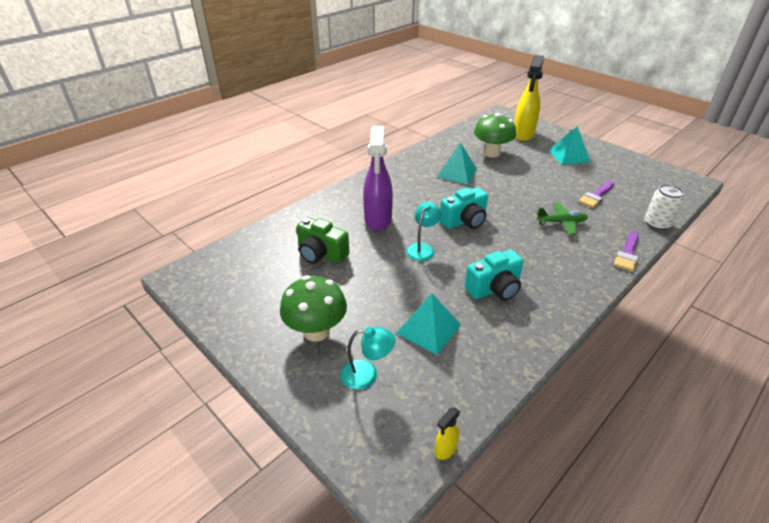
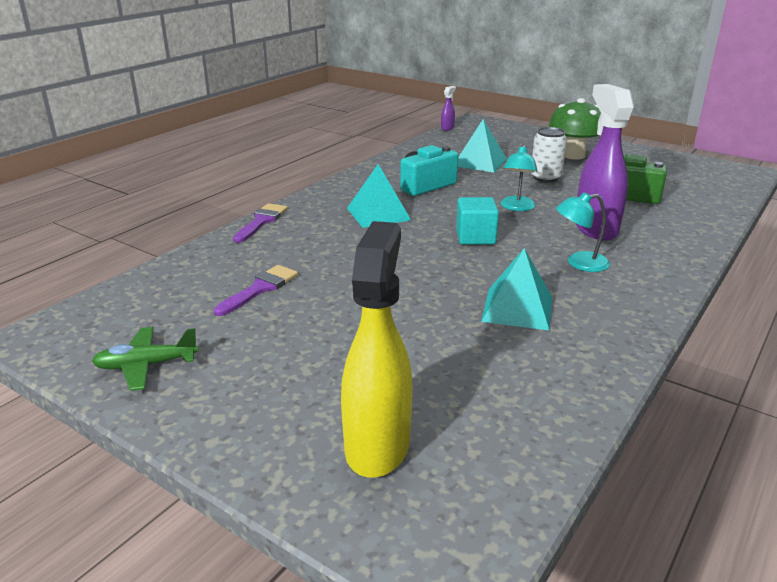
camera: 170 degrees right, 10 degrees down
turquoise lamp [340,327,396,390] -> turquoise lamp moved to [556,192,610,272]
yellow spray bottle [435,407,460,460] -> purple spray bottle [441,86,456,131]
turquoise camera [440,187,488,229] -> turquoise cube [456,197,499,245]
green mushroom [474,113,516,158] -> none
green plane [536,203,588,235] -> green plane moved to [92,327,199,391]
turquoise pyramid [549,126,591,165] -> turquoise pyramid moved to [347,164,411,228]
white can [645,184,684,230] -> white can moved to [531,127,567,182]

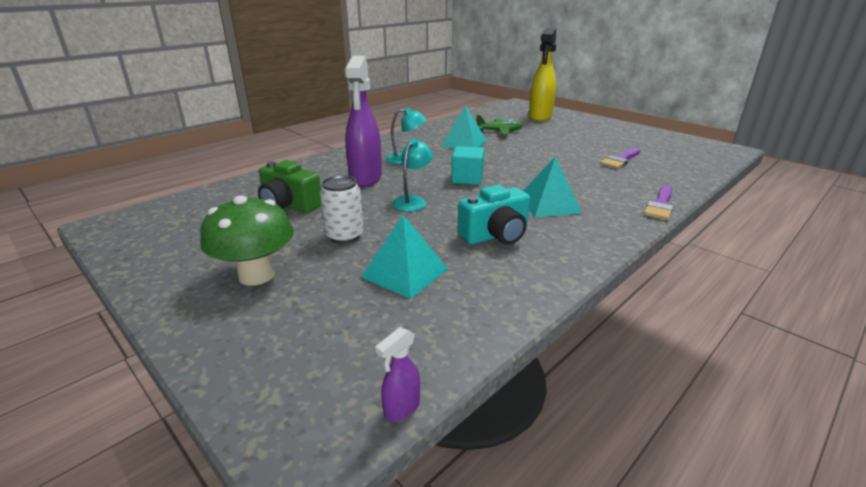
camera: 170 degrees left, 0 degrees up
green plane [92,327,199,391] -> green plane moved to [477,115,523,135]

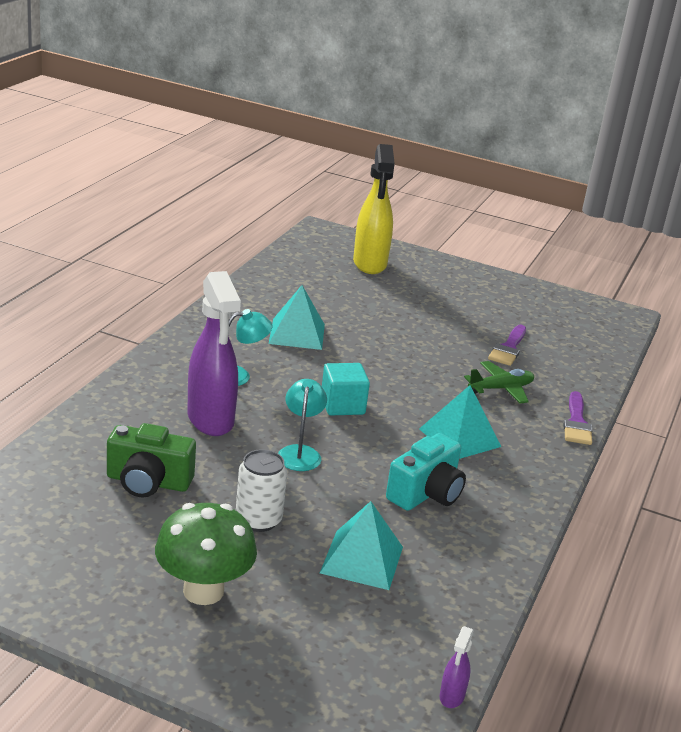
camera: 25 degrees left, 0 degrees up
green plane [477,115,523,135] -> green plane moved to [464,361,534,404]

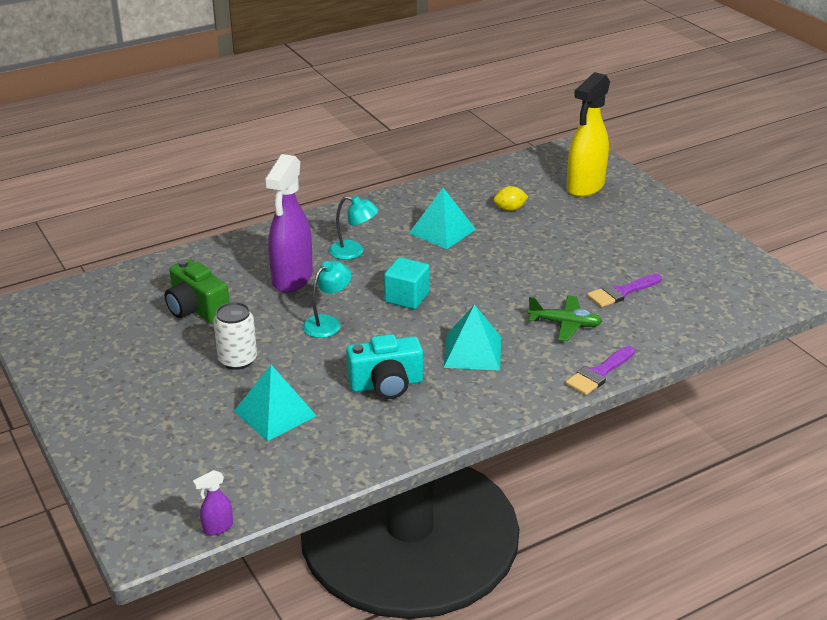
camera: 40 degrees right, 5 degrees up
green mushroom [155,503,257,605] -> none
none -> yellow lemon [494,186,528,211]

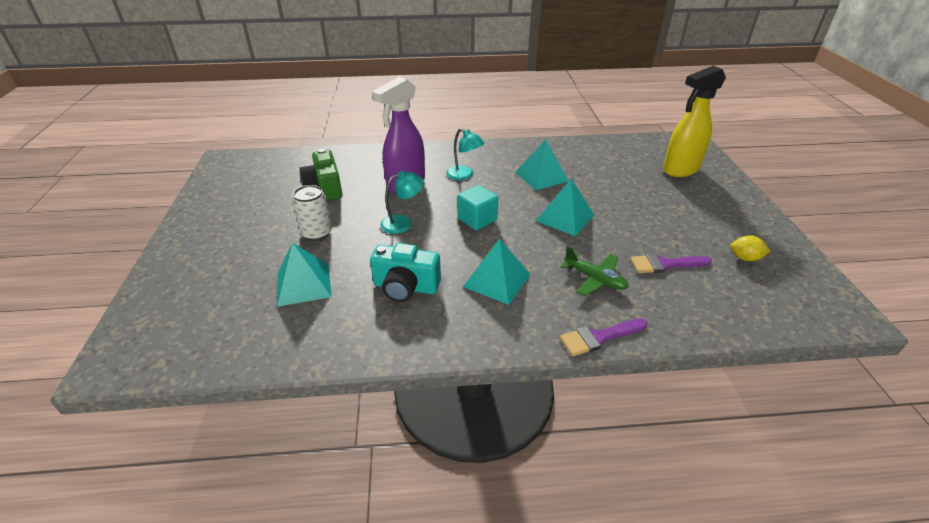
camera: 25 degrees right, 5 degrees up
purple spray bottle [193,470,233,535] -> none
yellow lemon [494,186,528,211] -> yellow lemon moved to [730,235,770,261]
none -> turquoise pyramid [536,179,594,236]

